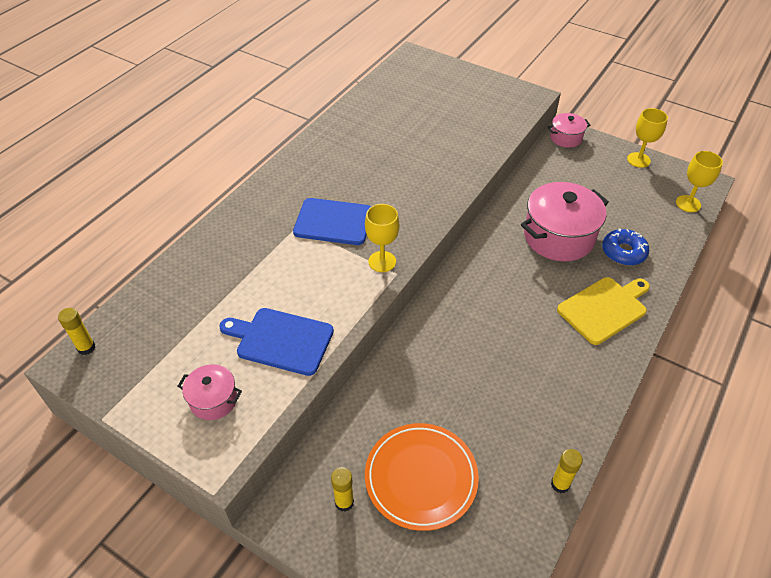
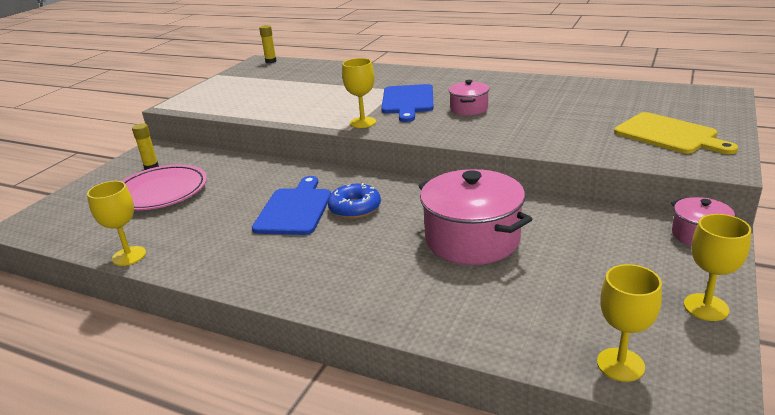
camera: 85 degrees right, 20 degrees down
pink pot [178,364,242,420] -> pink pot moved to [449,80,489,115]
blue cutting board [219,308,334,376] -> blue cutting board moved to [252,176,331,235]
orange plate [365,423,479,531] -> pink plate [122,164,207,211]
yellow glue stick [551,449,583,493] -> yellow goblet [87,181,146,266]
yellow cutting board [557,277,650,345] -> yellow cutting board moved to [614,112,738,154]
blue donut [602,228,649,266] -> blue donut moved to [328,183,381,219]

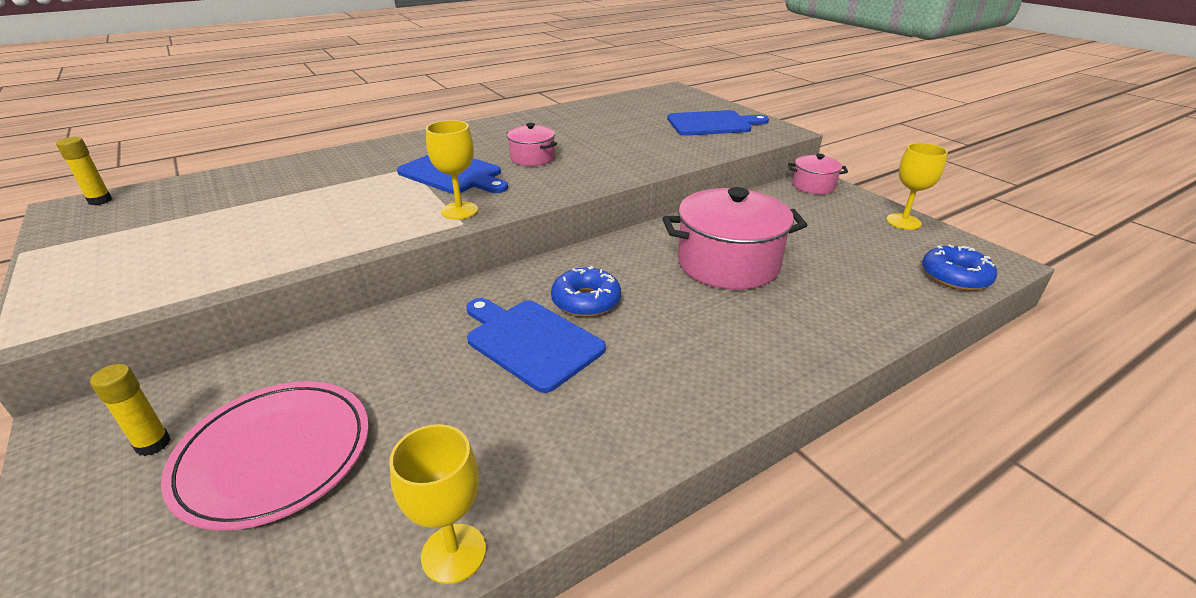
camera: 60 degrees left, 5 degrees up
yellow goblet [597,264,662,382] -> blue donut [922,244,997,291]
yellow cutting board [614,112,738,154] -> blue cutting board [667,110,769,136]

